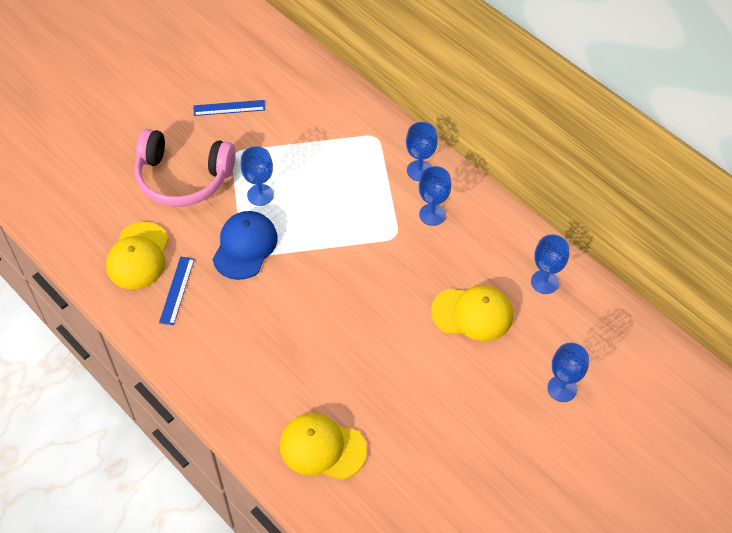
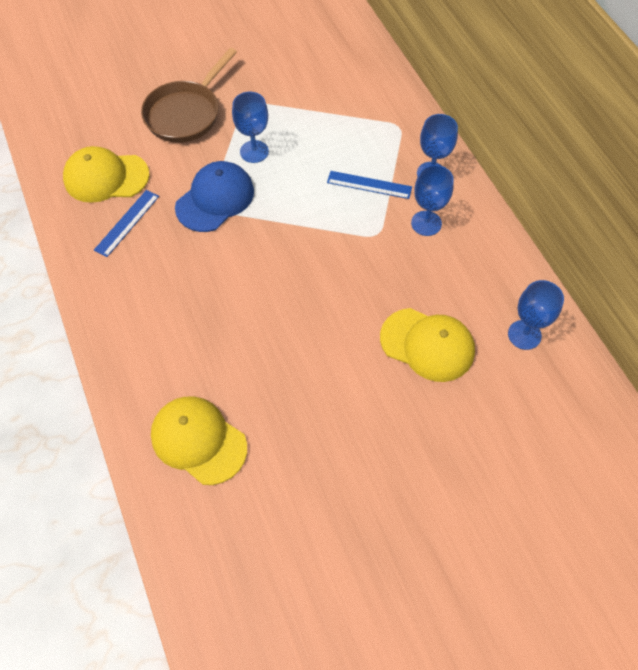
camera: 20 degrees right, 5 degrees up
yellow cap [106,222,169,289] -> yellow cap turned 60 degrees clockwise [63,146,149,203]
pink headphones [135,129,236,207] -> brown pan [141,48,237,143]
blue ruler [194,100,265,116] -> blue ruler moved to [327,171,412,199]
blue goblet [547,343,589,402] -> none

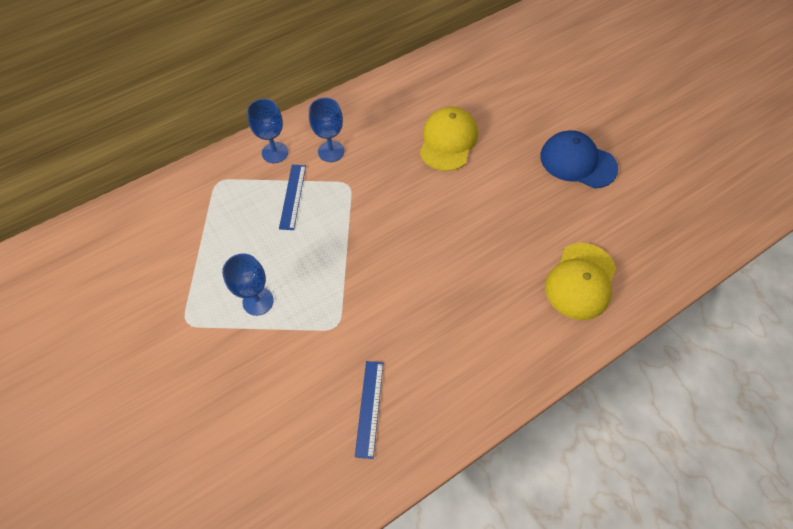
camera: 100 degrees left, 0 degrees up
yellow cap [63,146,149,203] -> none
blue ruler [94,190,159,257] -> blue ruler turned 75 degrees clockwise [355,361,383,459]
brown pan [141,48,237,143] -> none
blue cap [175,161,254,232] -> blue cap moved to [540,130,618,189]
blue goblet [508,280,564,350] -> none

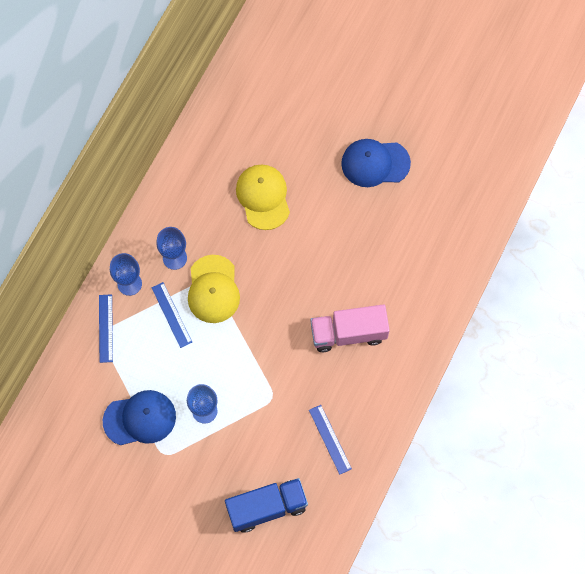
camera: 30 degrees left, 10 degrees up
yellow cap [545,243,616,320] -> yellow cap moved to [188,255,240,323]
none -> blue ruler [99,294,113,363]
none -> blue cap [103,390,176,445]
none -> blue truck [225,478,308,533]
none -> pink truck [310,304,390,352]

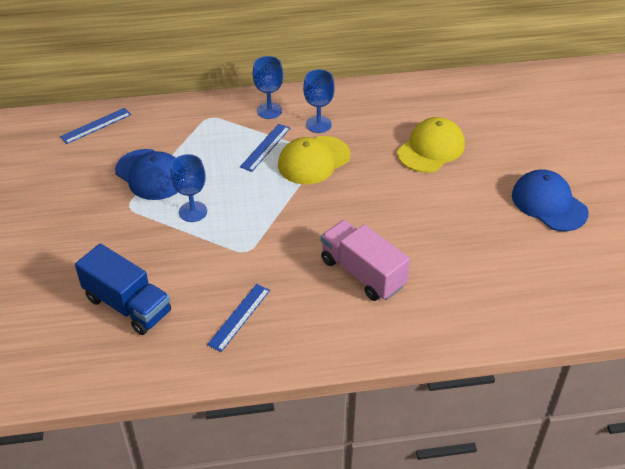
camera: 55 degrees right, 25 degrees down
blue ruler [99,294,113,363] -> blue ruler moved to [60,108,131,144]

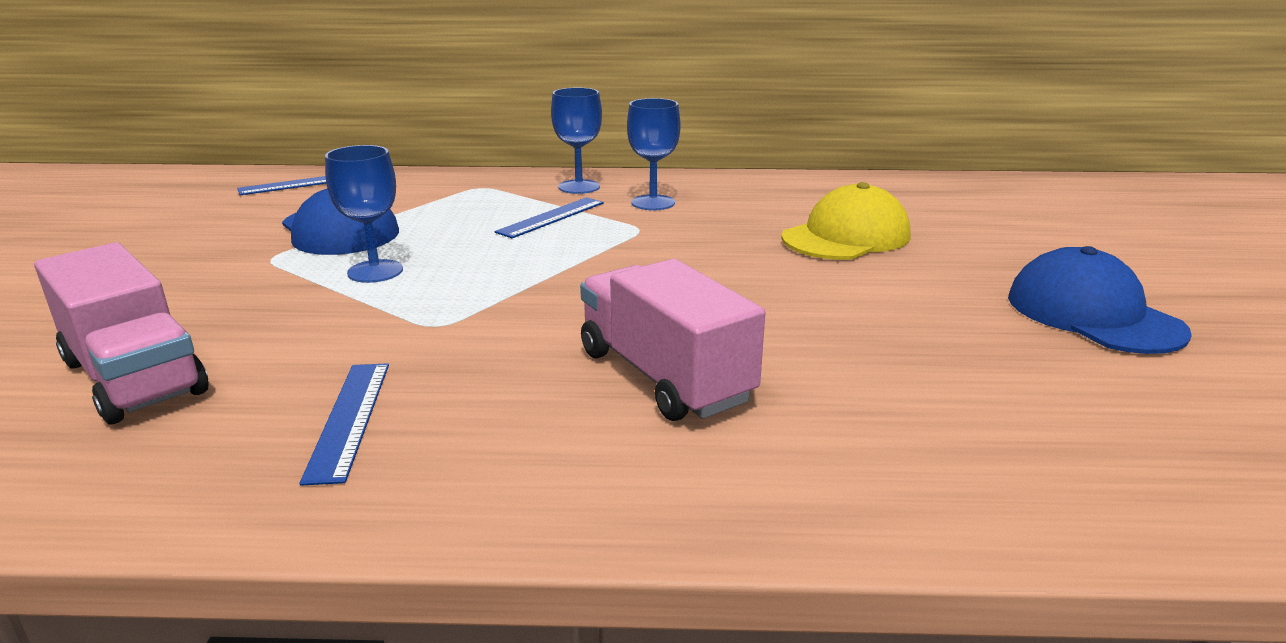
camera: 10 degrees right, 20 degrees down
blue truck [75,243,171,335] -> pink truck [34,242,208,424]
blue ruler [207,284,270,352] -> blue ruler turned 45 degrees counterclockwise [299,363,389,486]
yellow cap [278,136,351,184] -> none

